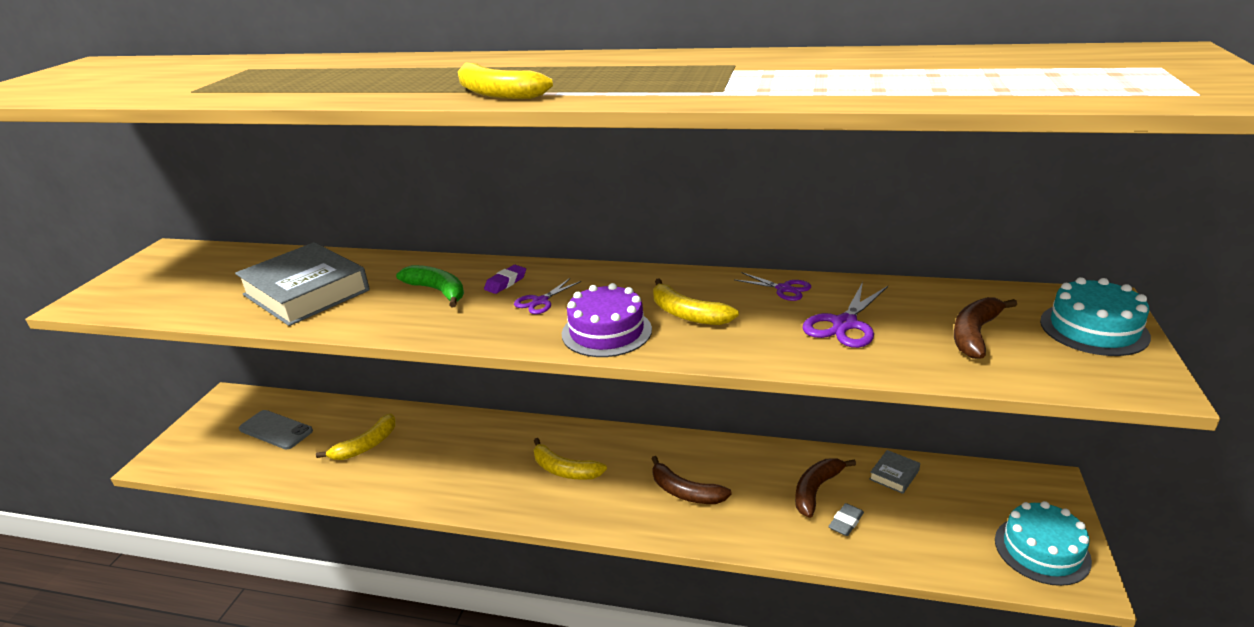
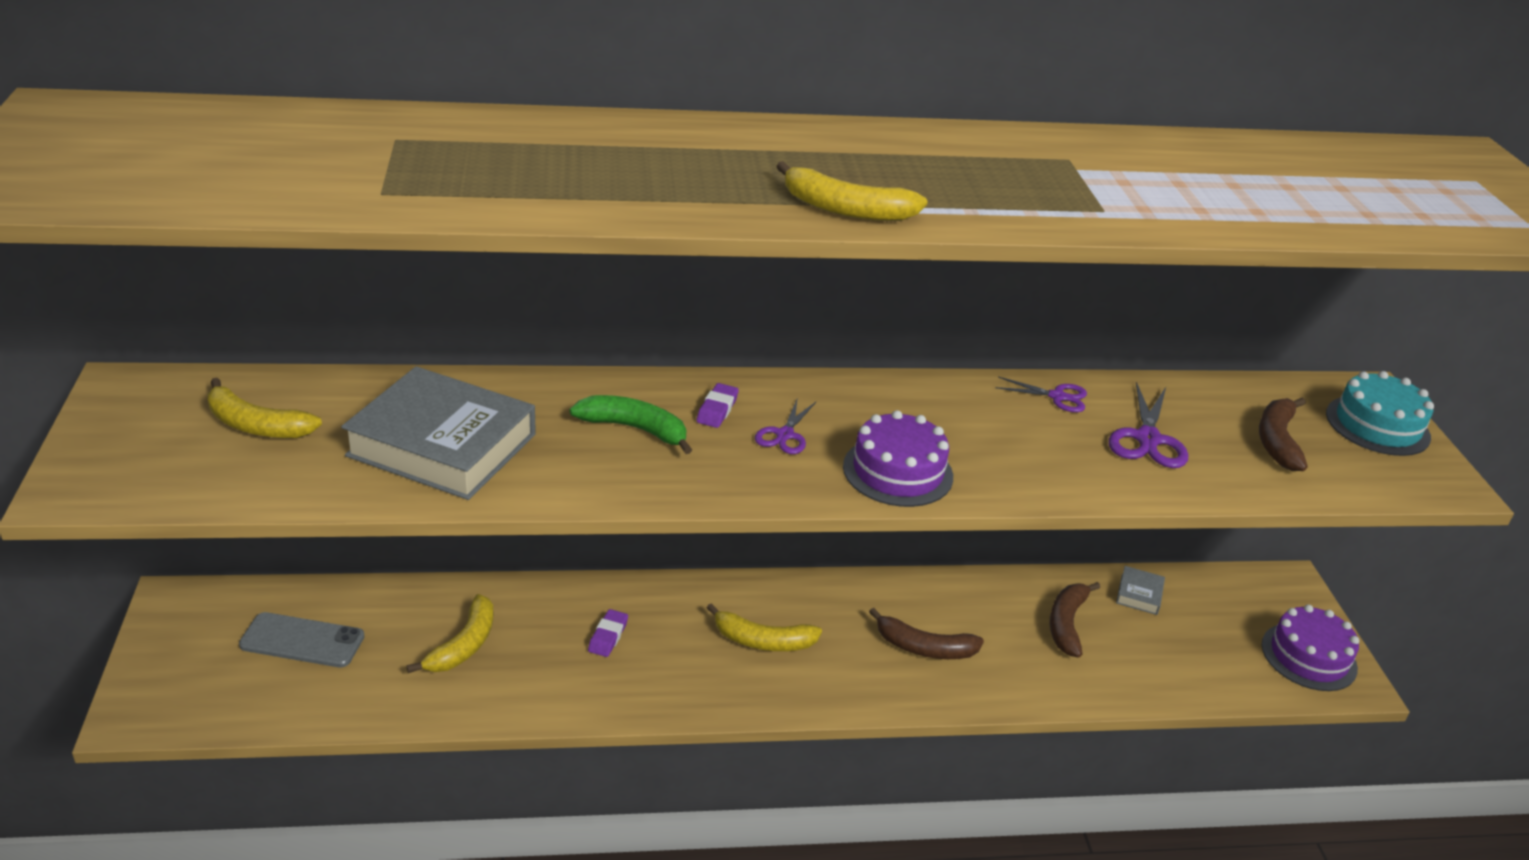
camera: 25 degrees left, 5 degrees up
yellow banana [653,278,739,325] -> yellow banana moved to [208,378,322,438]
grey eraser [828,503,864,536] -> none
turquoise cake [995,501,1092,586] -> purple cake [1262,605,1359,691]
none -> purple eraser [588,609,628,657]

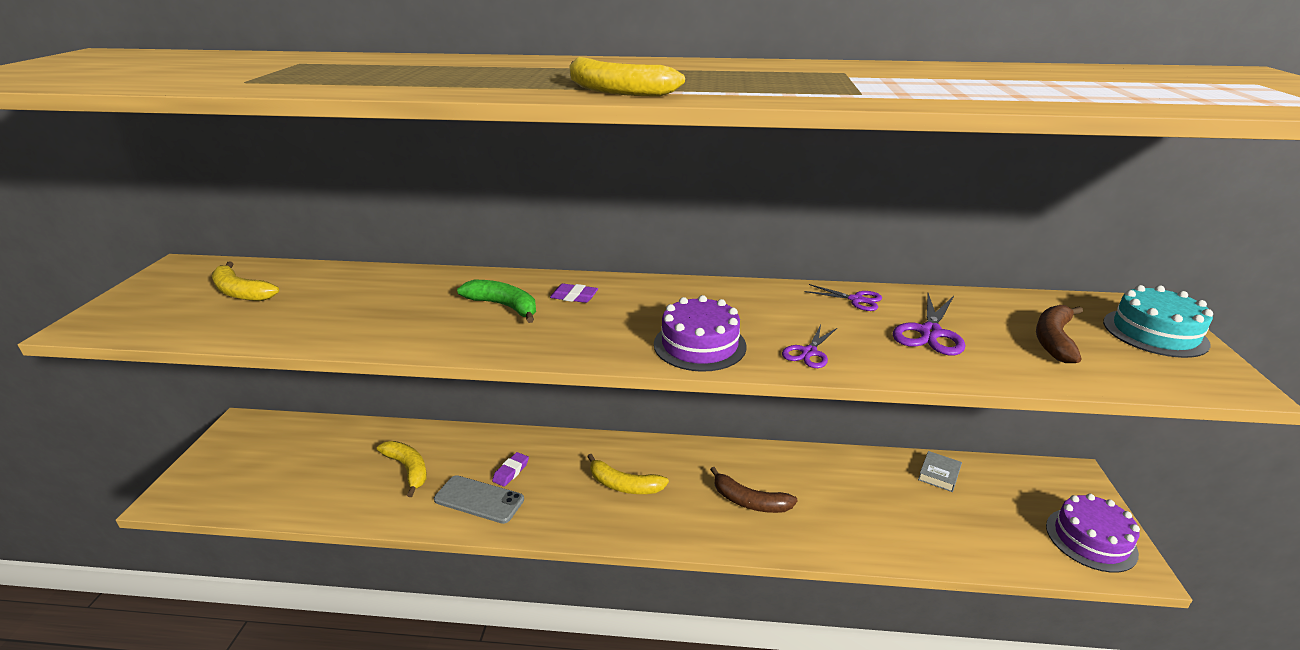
camera: 15 degrees right, 5 degrees down
grey phone [239,612,364,668] -> grey phone moved to [434,475,524,524]
grey book [341,366,536,500] -> none
yellow banana [406,594,493,673] -> yellow banana turned 75 degrees counterclockwise [377,441,427,497]
purple eraser [696,383,739,428] -> purple eraser turned 75 degrees clockwise [550,284,598,303]
purple scissors [755,397,816,454] -> purple scissors moved to [782,325,838,368]
brown banana [1050,582,1100,658] -> none

